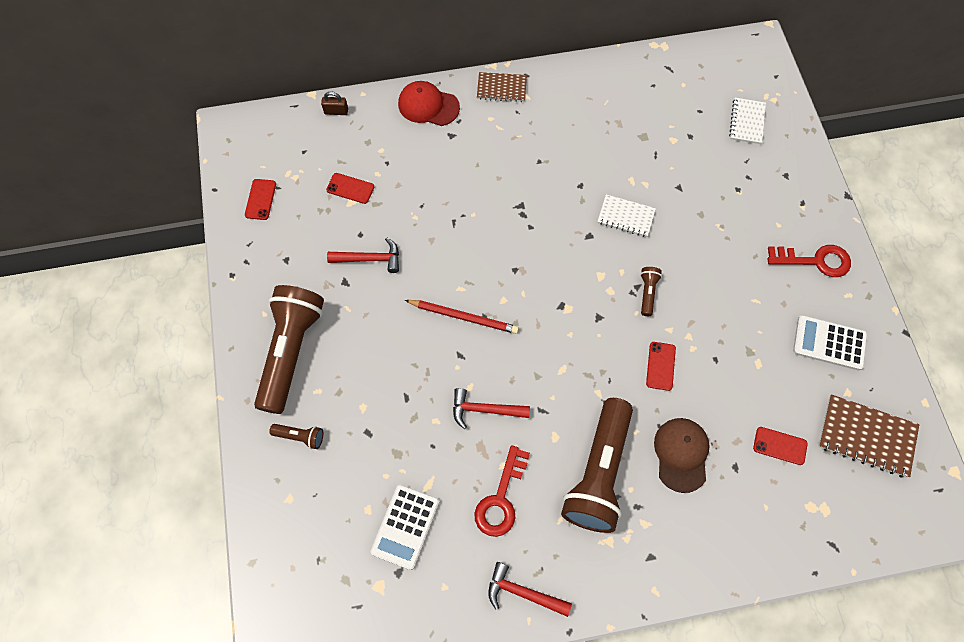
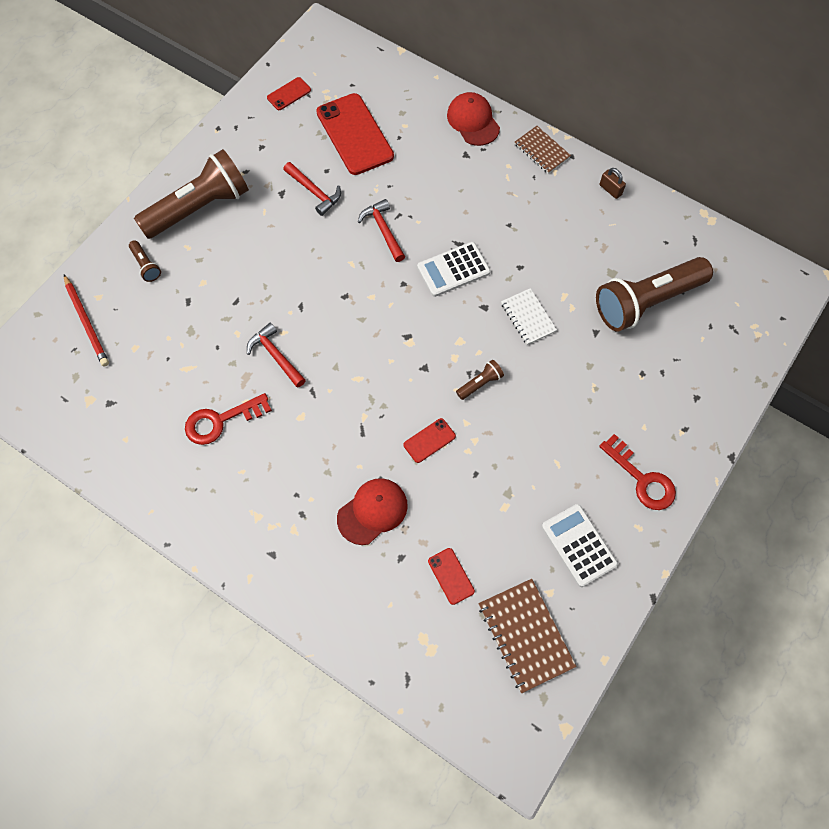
camera: 45 degrees right, 0 degrees up
brown padlock [321,92,348,115] -> brown padlock moved to [600,168,626,199]
red phone [326,173,374,204] -> red phone [316,93,394,175], size x2.15
white calculator [371,484,439,570] -> white calculator moved to [417,242,491,297]
red pencil [405,300,519,334] -> red pencil moved to [64,275,109,366]
red hammer [488,562,572,617] -> red hammer moved to [358,199,405,262]
brown flashlight [561,398,633,533] -> brown flashlight moved to [596,257,713,331]
brown cap [654,418,710,493] -> red cap [337,478,408,545]
white notebook [729,98,766,144] -> none

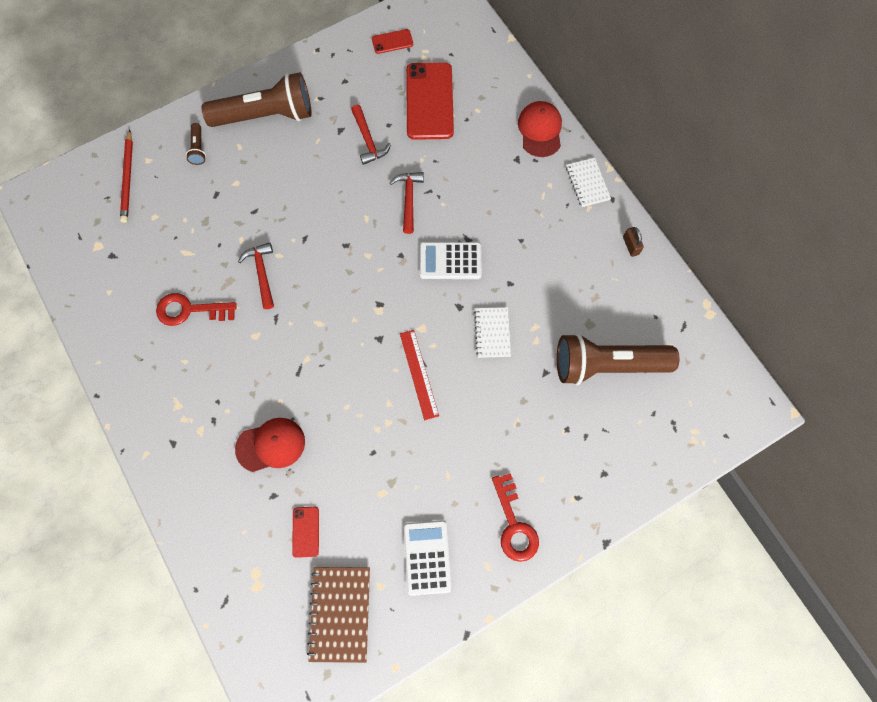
camera: 25 degrees right, 5 degrees up
red phone [403,418,456,463] -> none
brown flashlight [456,360,504,400] -> red ruler [400,330,439,420]
brown notebook [515,126,571,174] -> white notebook [566,158,611,207]

